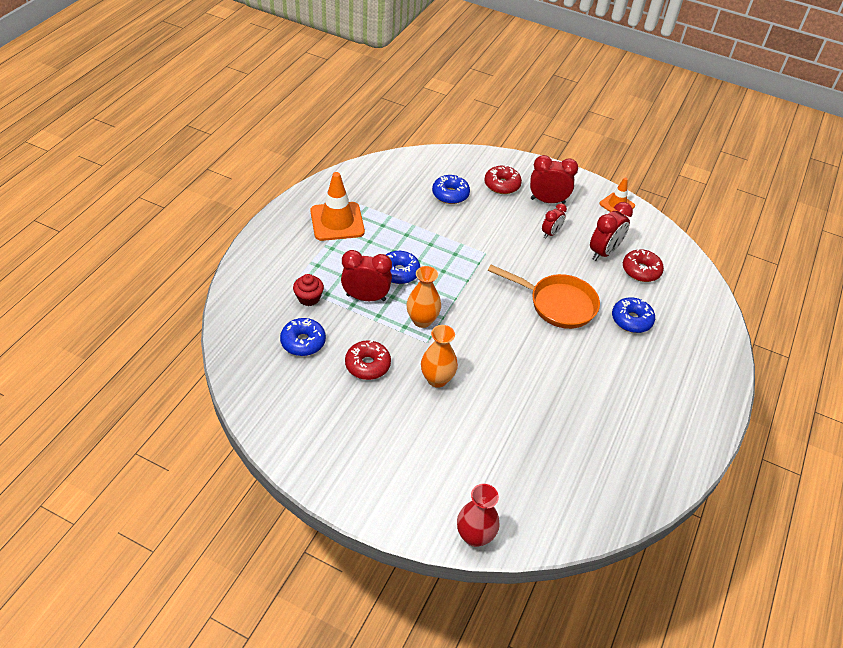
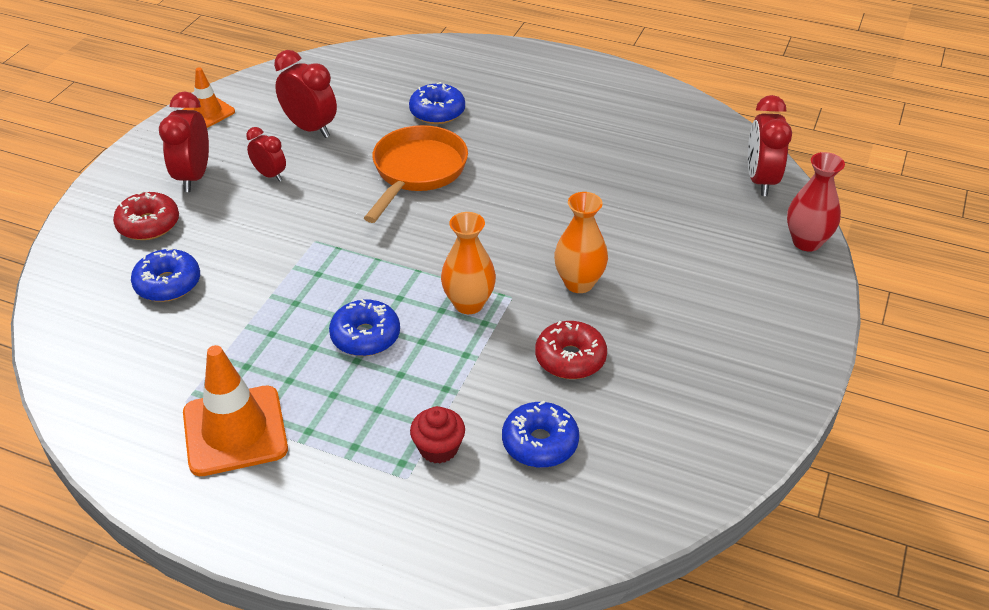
camera: 90 degrees left, 5 degrees down
red clock [341,250,392,301] -> red clock moved to [748,95,792,196]
red donut [623,249,664,282] -> none

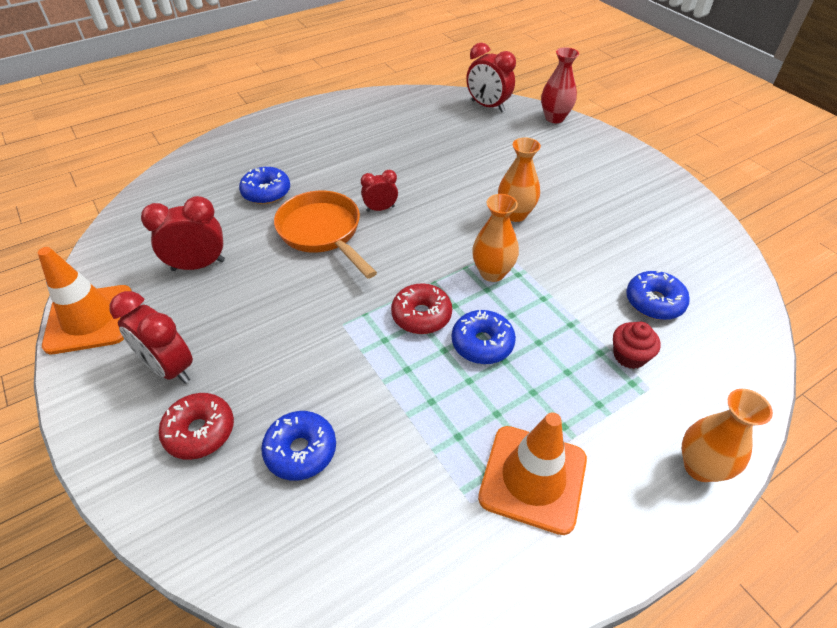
camera: 55 degrees left, 5 degrees up
orange traffic cone [182,67,235,128] -> orange traffic cone [38,247,132,354], size x1.71
red clock [246,127,286,182] -> red clock moved to [361,170,398,212]
red donut [535,321,607,379] -> red donut moved to [391,283,452,334]
none -> orange vase [682,389,773,482]

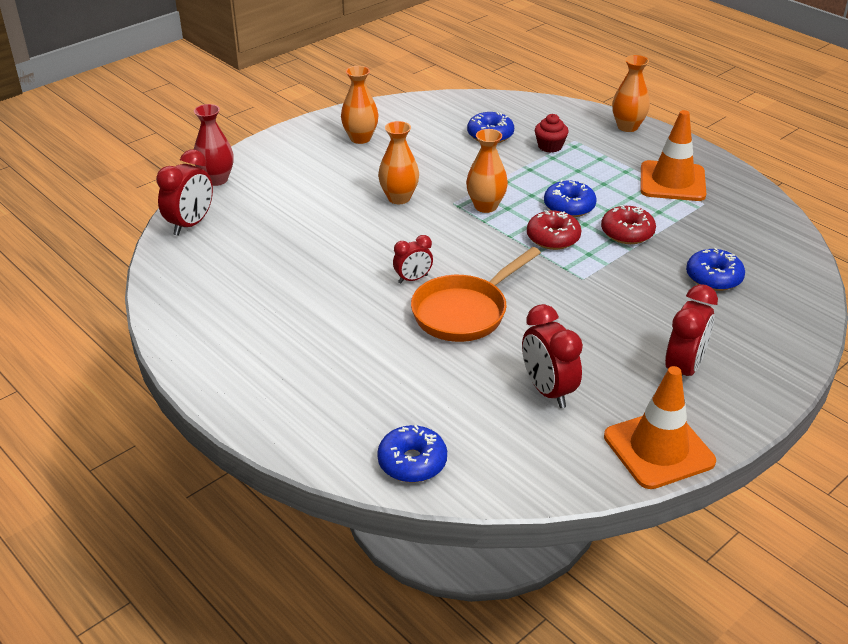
camera: 100 degrees left, 10 degrees down
red donut [158,393,234,460] -> red donut moved to [601,205,656,244]
blue donut [239,167,290,204] -> blue donut moved to [377,425,447,483]
red clock [361,170,398,212] -> red clock turned 90 degrees counterclockwise [393,235,433,283]
none -> orange vase [341,66,379,144]

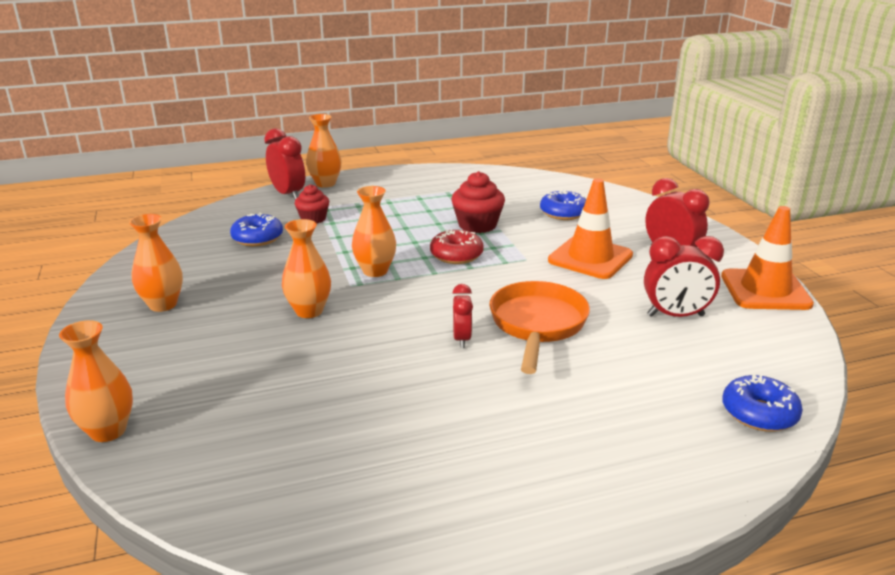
camera: 65 degrees left, 10 degrees down
red clock [156,149,213,236] -> red clock moved to [264,128,305,200]
red vase [194,104,234,186] -> orange vase [59,320,133,442]
orange pan [411,247,541,342] -> orange pan turned 150 degrees counterclockwise [490,281,590,374]
blue donut [544,180,597,217] -> none
red donut [601,205,656,244] -> red cupcake [451,171,505,233]
orange traffic cone [641,110,706,201] -> orange traffic cone moved to [548,179,633,279]

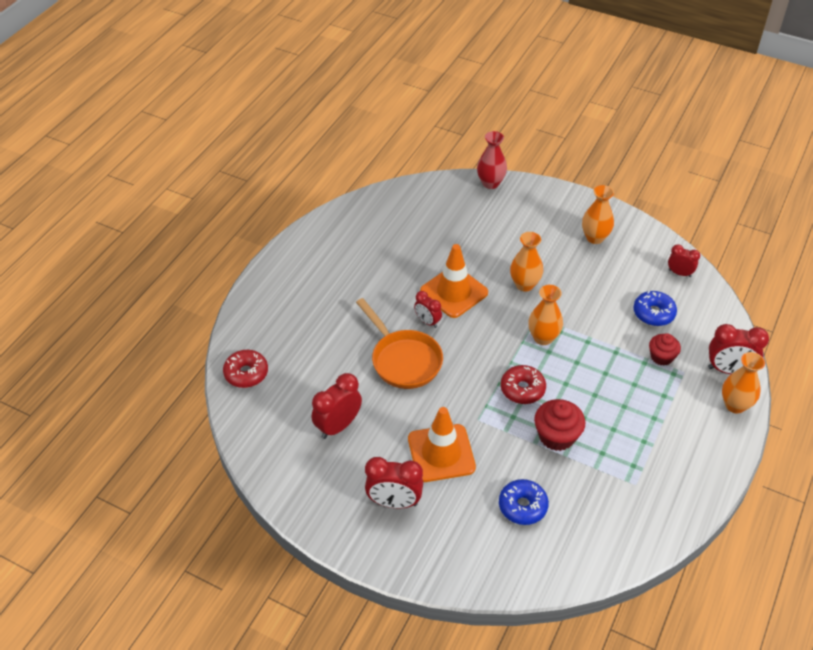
camera: 135 degrees right, 20 degrees up
orange vase [59,320,133,442] -> red vase [477,131,507,189]
orange traffic cone [721,206,814,310] -> orange traffic cone moved to [420,244,488,318]
blue donut [722,374,803,432] -> red donut [223,350,268,388]
none -> red clock [668,244,700,277]

